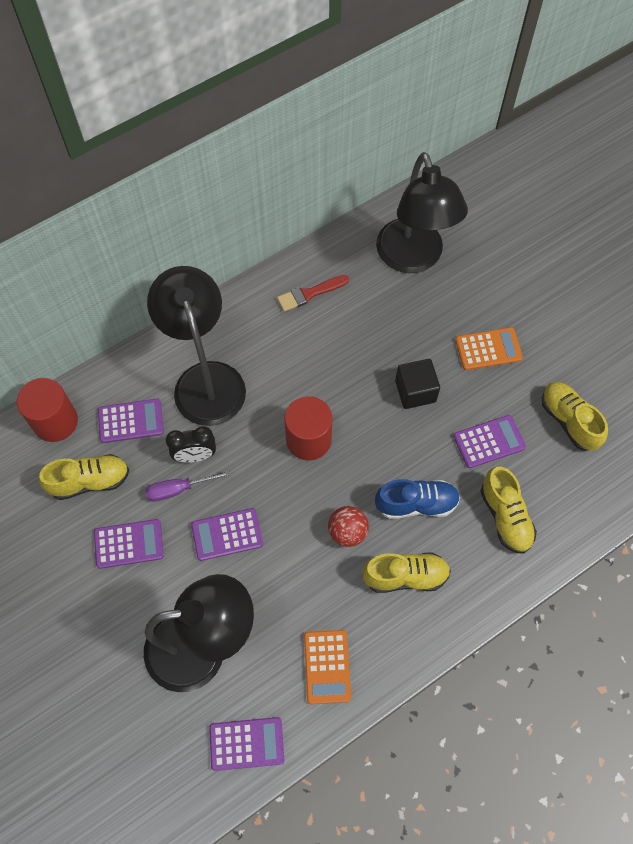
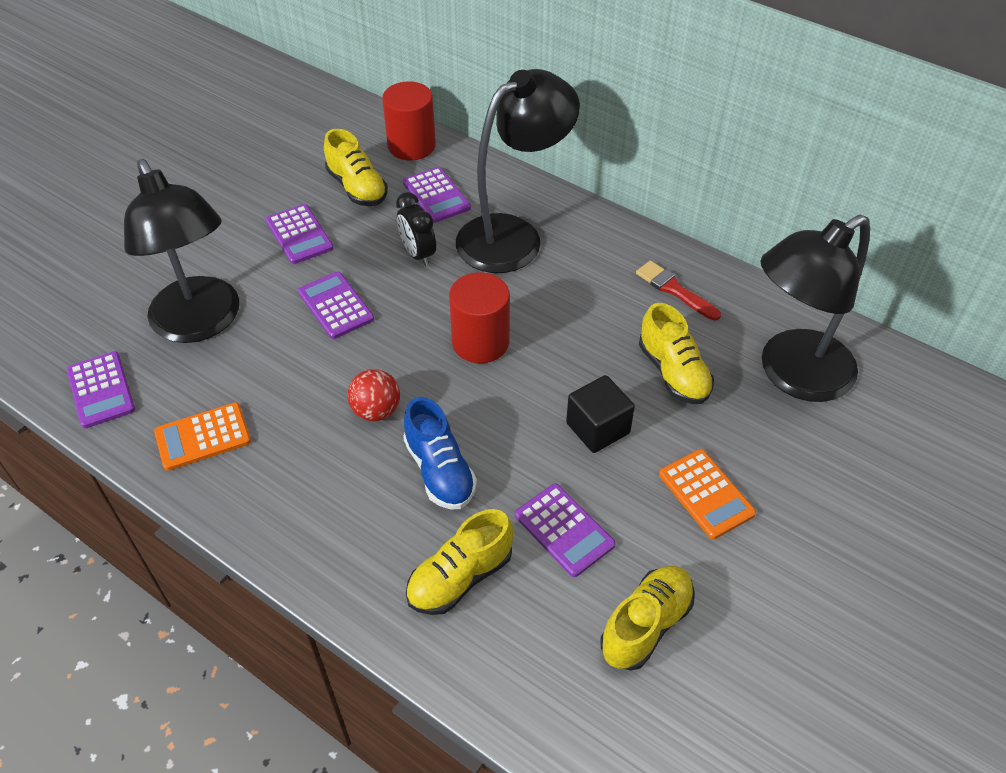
camera: 70 degrees right, 15 degrees down
purple screwdriver [146,470,230,502] -> none
yellow shoe [362,552,451,593] -> yellow shoe moved to [639,303,714,404]

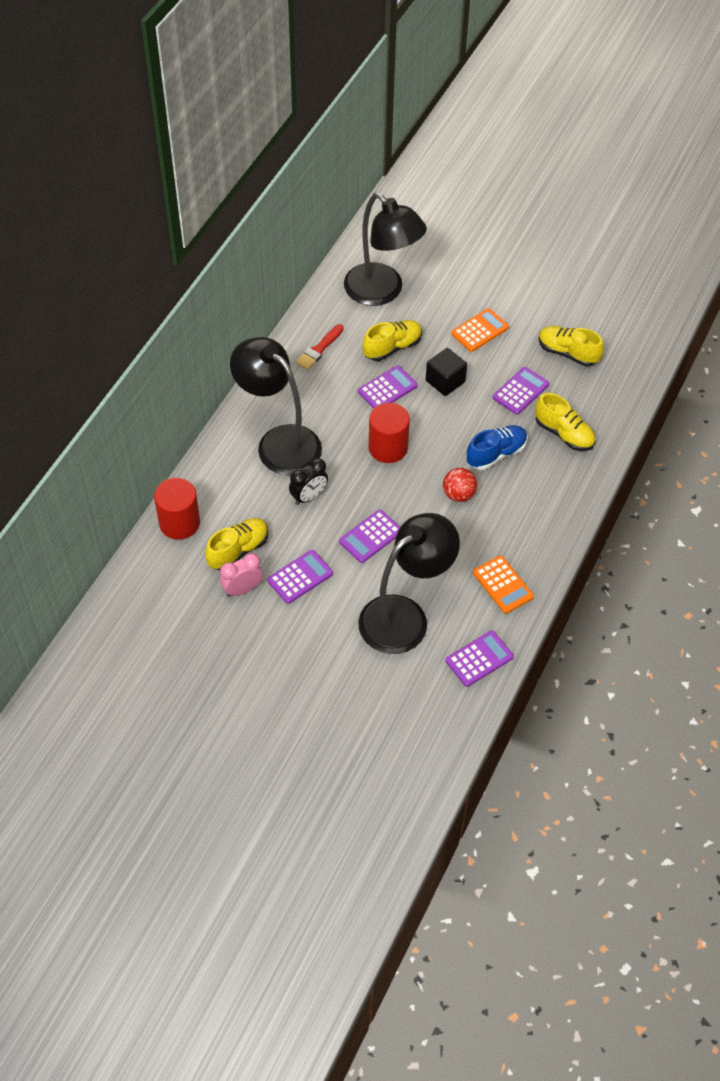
camera: 100 degrees left, 5 degrees up
purple calculator [403,167,471,223] -> purple calculator moved to [358,365,418,409]
none -> pink clock [220,553,263,597]

